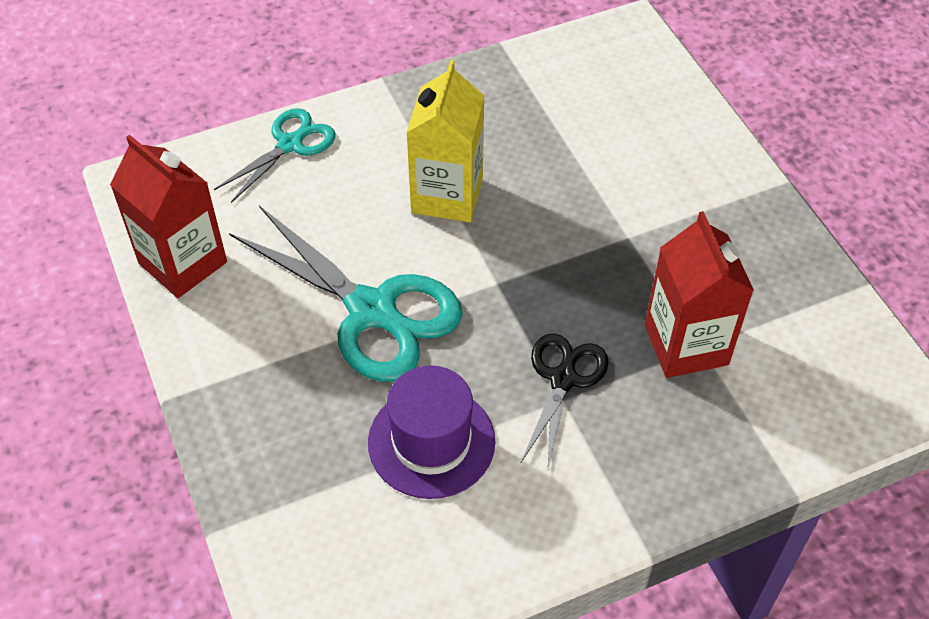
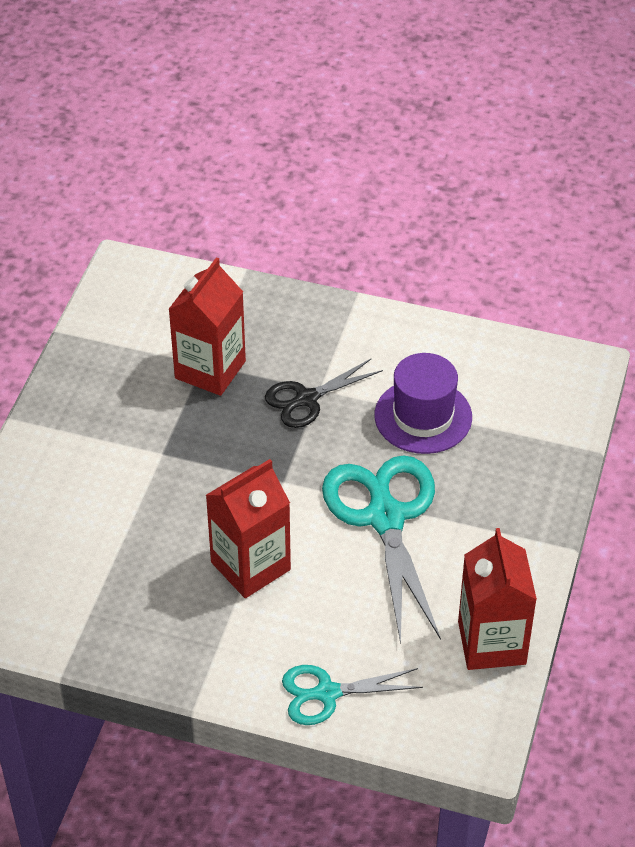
camera: 140 degrees left, 5 degrees down
yellow carton [406,60,485,222] -> red carton [206,459,291,598]

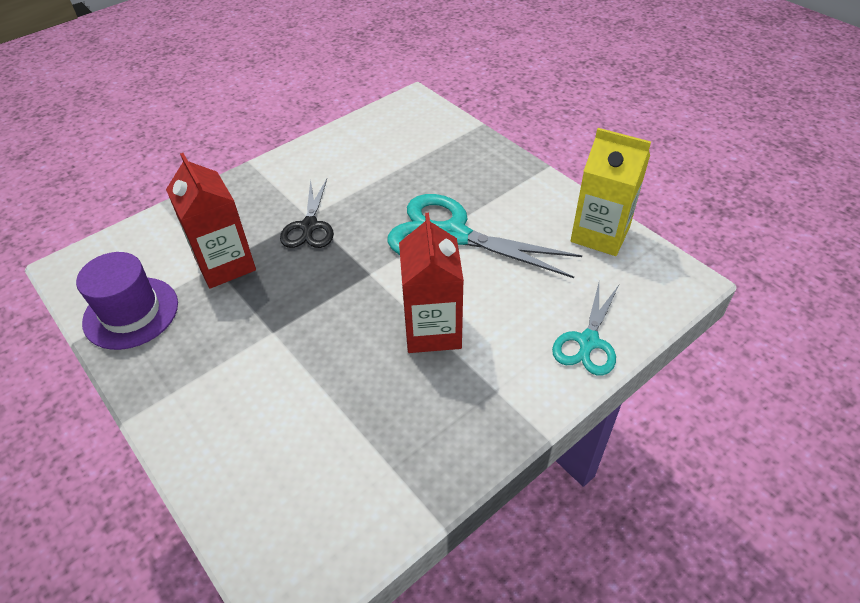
camera: 55 degrees left, 0 degrees up
purple hat [374,353,472,454] -> purple hat moved to [76,252,178,350]
red carton [458,528,537,670] -> yellow carton [571,128,651,256]

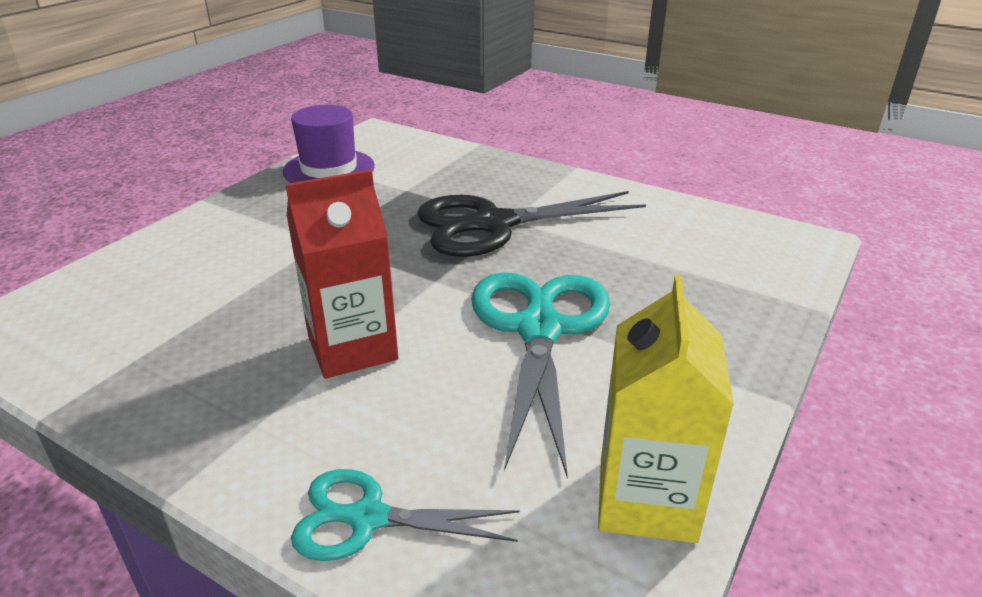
camera: 70 degrees right, 15 degrees down
red carton [166,153,256,289] -> none
black scissors [280,179,334,248] -> black scissors [417,191,646,257], size x1.76

